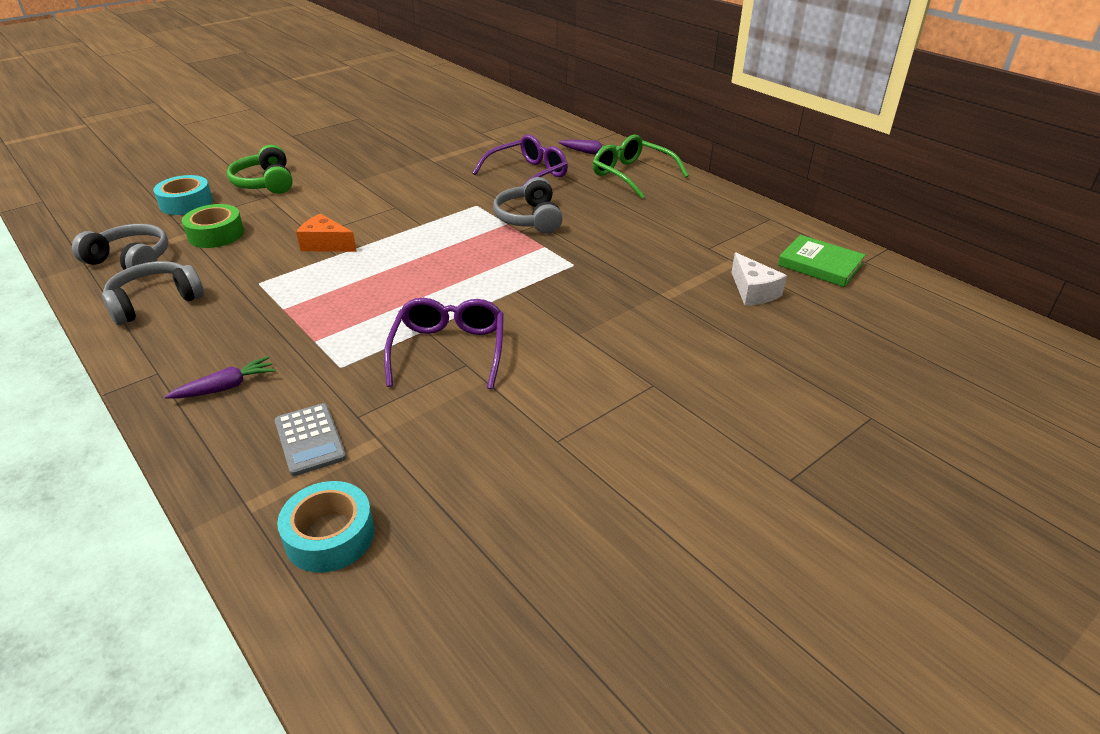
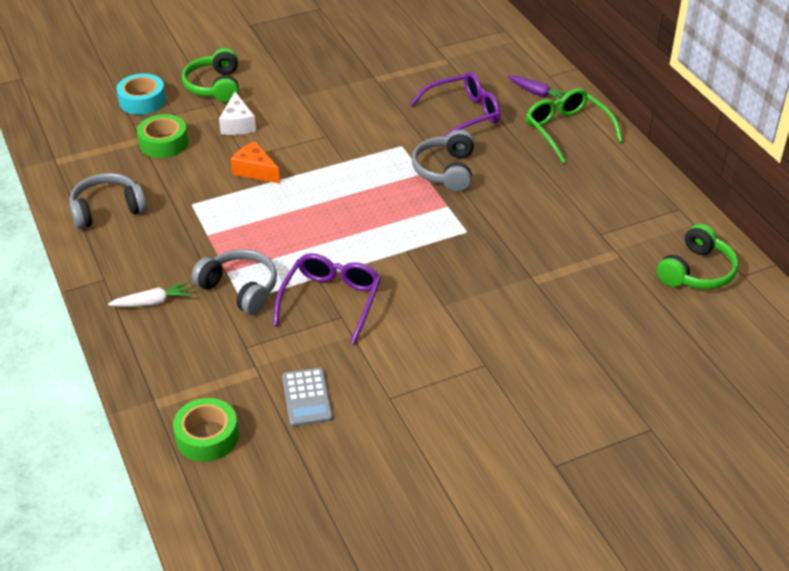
camera: 15 degrees right, 5 degrees up
grey headphones [72,224,168,270] -> grey headphones moved to [192,249,277,315]
purple carrot [164,356,276,399] -> white carrot [108,282,192,307]
grey calculator [275,403,347,476] -> grey calculator moved to [282,368,333,427]
turquoise tape [277,481,375,573] -> green tape [173,398,239,462]
white cheese [731,252,787,305] -> white cheese moved to [219,92,256,135]
green book [778,235,866,287] -> green headphones [657,224,739,289]

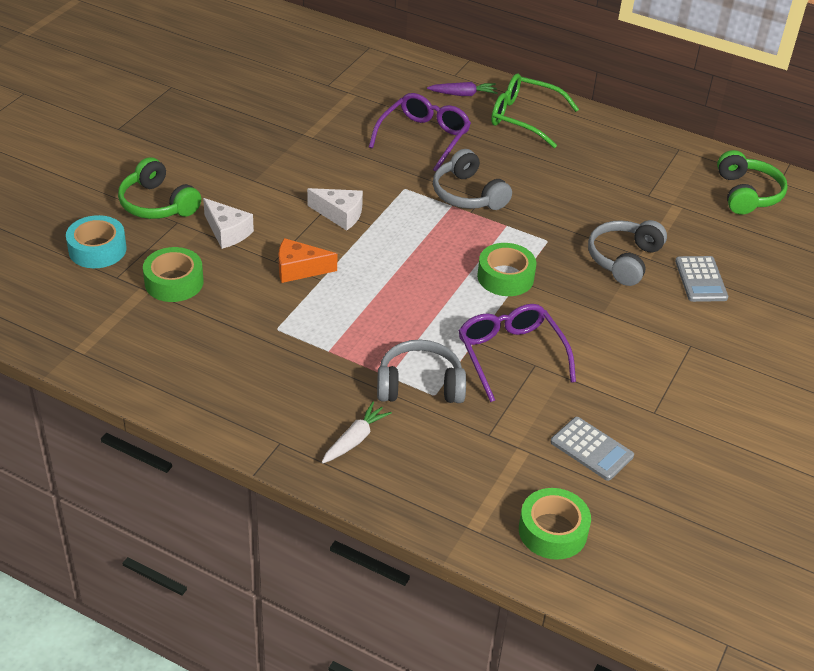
camera: 40 degrees left, 0 degrees up
grey headphones [69,173,147,229] -> grey headphones moved to [588,220,667,286]
none -> white cheese [307,188,363,231]
none -> green tape [477,243,536,296]
none -> grey calculator [675,256,728,302]

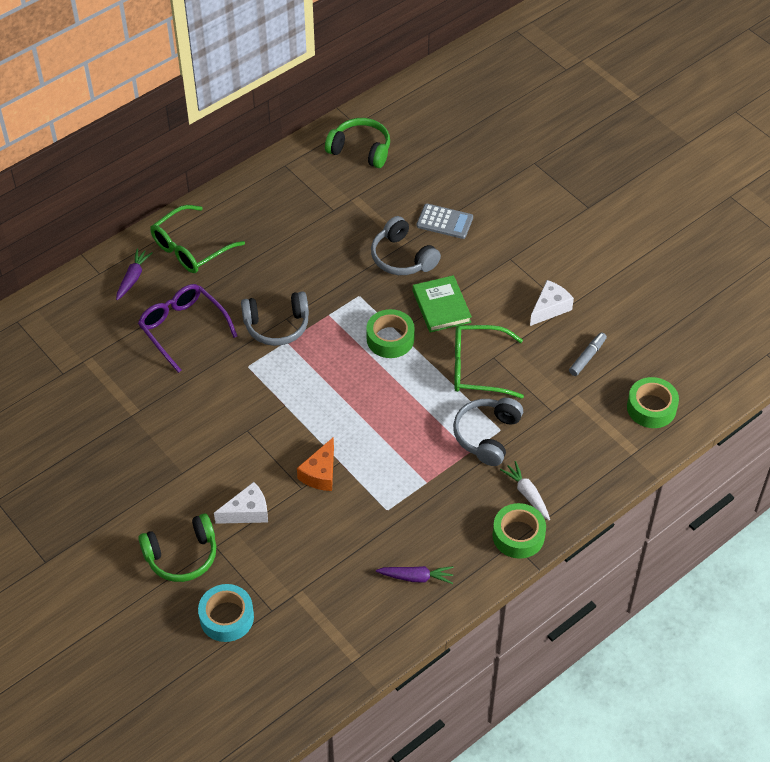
camera: 65 degrees left, 10 degrees up
green tape [143,247,204,302] -> green tape moved to [493,503,546,559]
white cheese [307,188,363,231] -> white cheese moved to [530,280,574,326]
purple glasses [458,304,576,402] -> green glasses [454,325,524,399]
grey calculator [551,417,634,481] -> grey marker [569,332,607,376]
none -> purple carrot [376,566,454,584]
none -> green book [413,275,472,332]

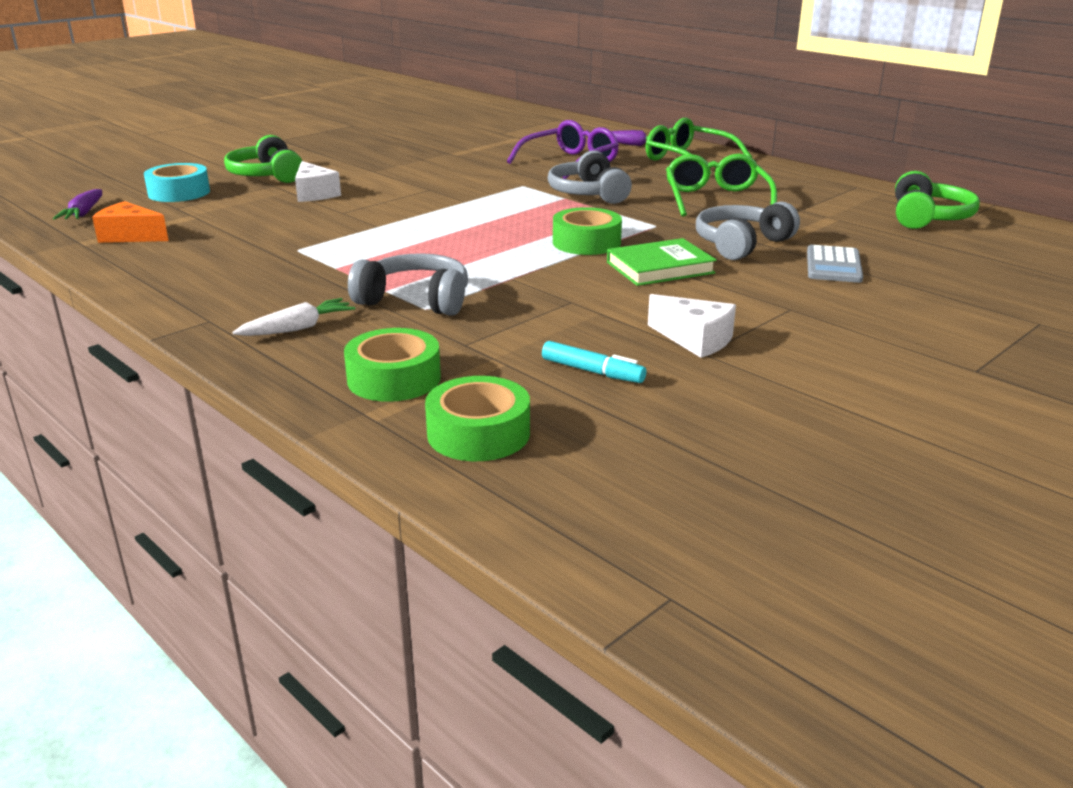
camera: 85 degrees right, 25 degrees down
orange cheese [297,437,334,491] -> orange cheese moved to [92,201,169,243]
purple carrot [376,566,454,584] -> purple carrot moved to [53,189,102,220]
green glasses [454,325,524,399] -> green glasses moved to [666,154,777,217]
green tape [493,503,546,559] -> green tape moved to [344,328,441,402]
grey marker [569,332,607,376] -> turquoise marker [542,341,646,383]

